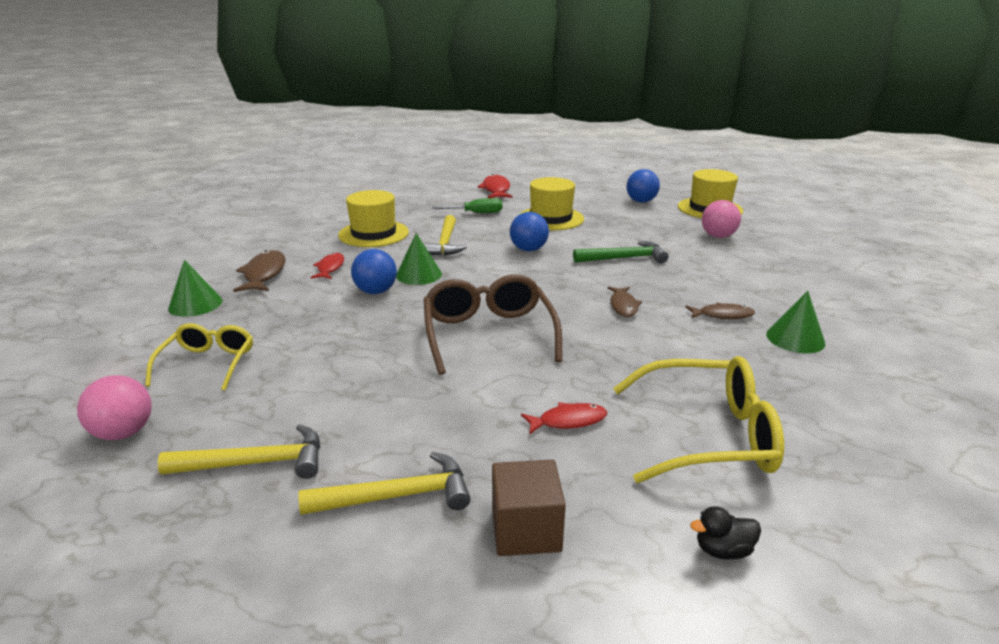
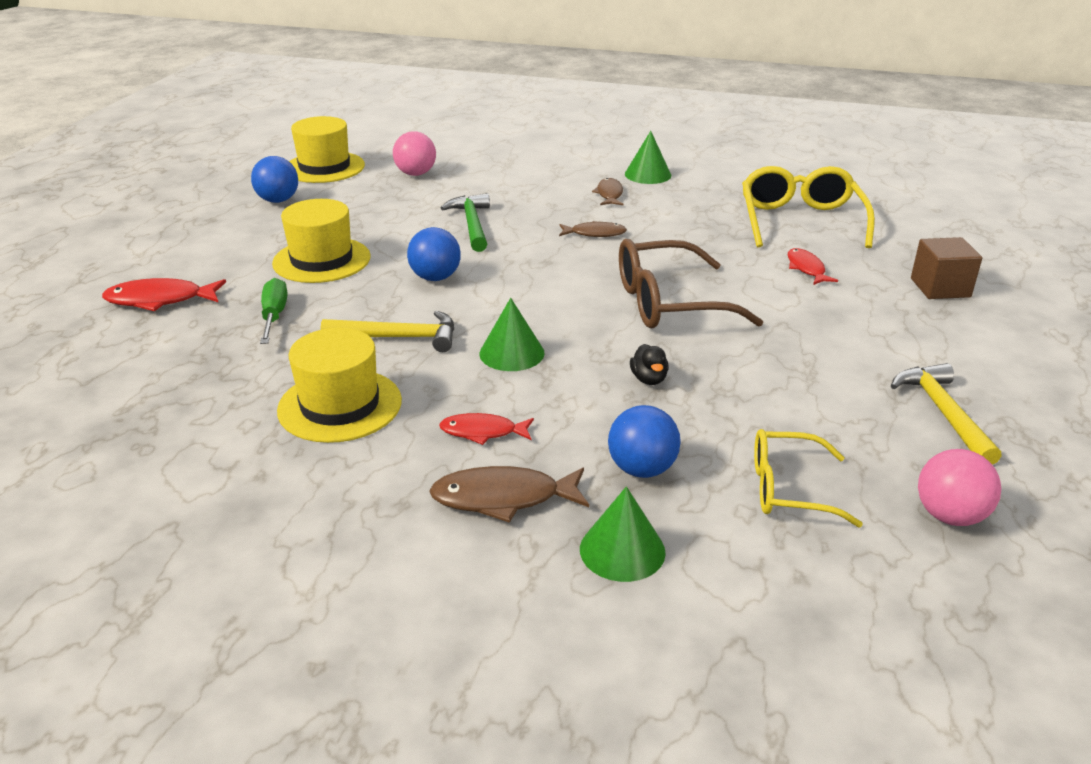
camera: 90 degrees left, 5 degrees up
yellow hammer [298,452,471,515] -> none
blue ball [351,249,397,294] -> blue ball moved to [608,405,681,478]
black duck [690,506,761,560] -> black duck moved to [630,344,669,385]

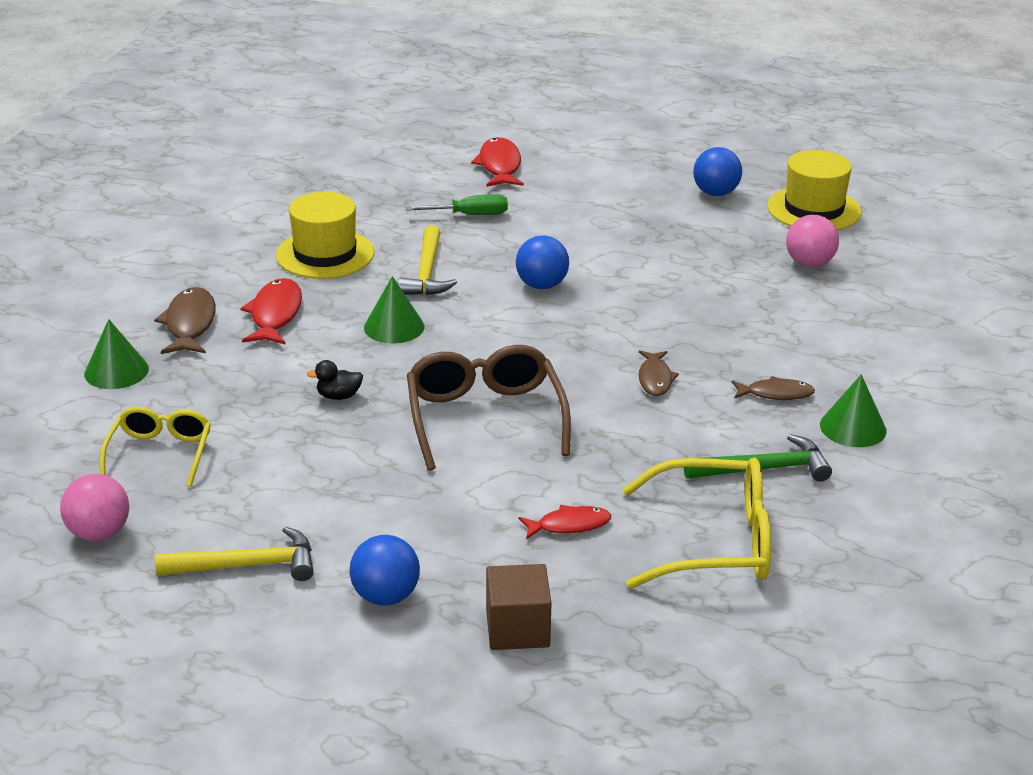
camera: 90 degrees right, 0 degrees up
yellow hat [272,199,371,283] -> none
red fish [439,413,534,445] -> red fish [240,278,302,345], size x1.53
green hammer [441,193,490,252] -> green hammer moved to [683,434,832,482]
blue ball [608,405,681,478] -> blue ball moved to [349,535,420,605]

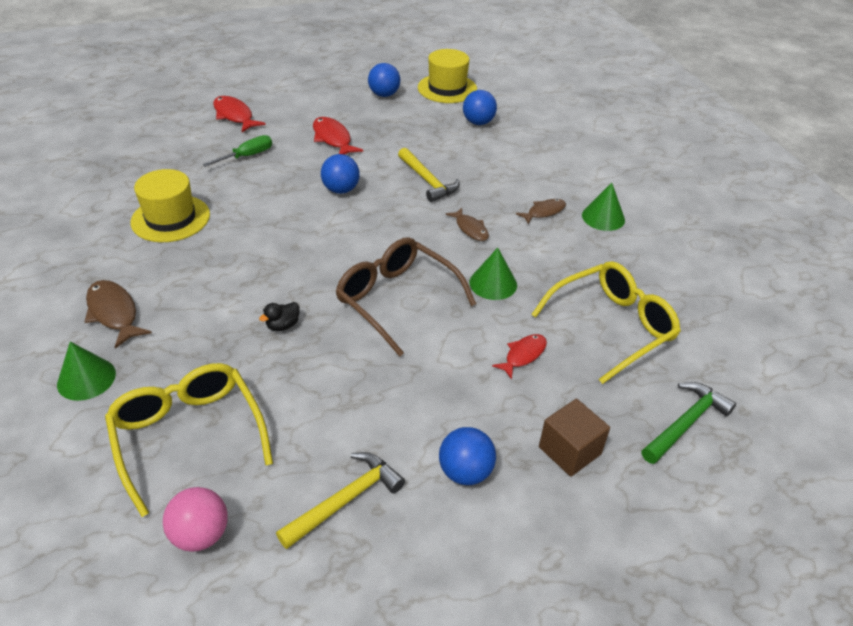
camera: 35 degrees left, 10 degrees up
yellow glasses [100,407,211,487] -> yellow glasses [105,363,273,517], size x1.58
red fish [240,278,302,345] -> red fish moved to [313,117,363,155]
green cone [364,276,424,343] -> green cone moved to [470,248,517,300]
yellow hammer [398,225,457,295] -> yellow hammer moved to [398,148,460,202]
green hammer [683,434,832,482] -> green hammer moved to [642,382,736,464]
pink ball [786,215,839,267] -> blue ball [463,90,497,125]

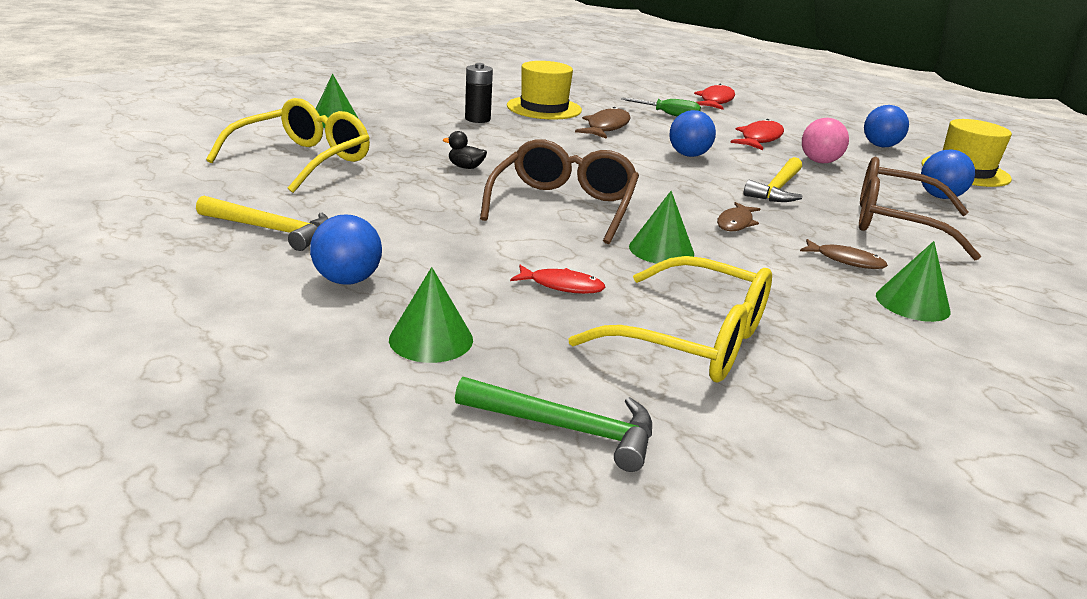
camera: 60 degrees right, 15 degrees down
brown fish [85,280,152,349] -> brown fish moved to [575,107,631,139]
pink ball [163,487,228,552] -> pink ball moved to [802,118,849,163]
brown cube [539,399,610,477] -> green cone [389,267,473,363]
none -> black battery [465,63,493,123]
none -> brown glasses [859,157,981,260]

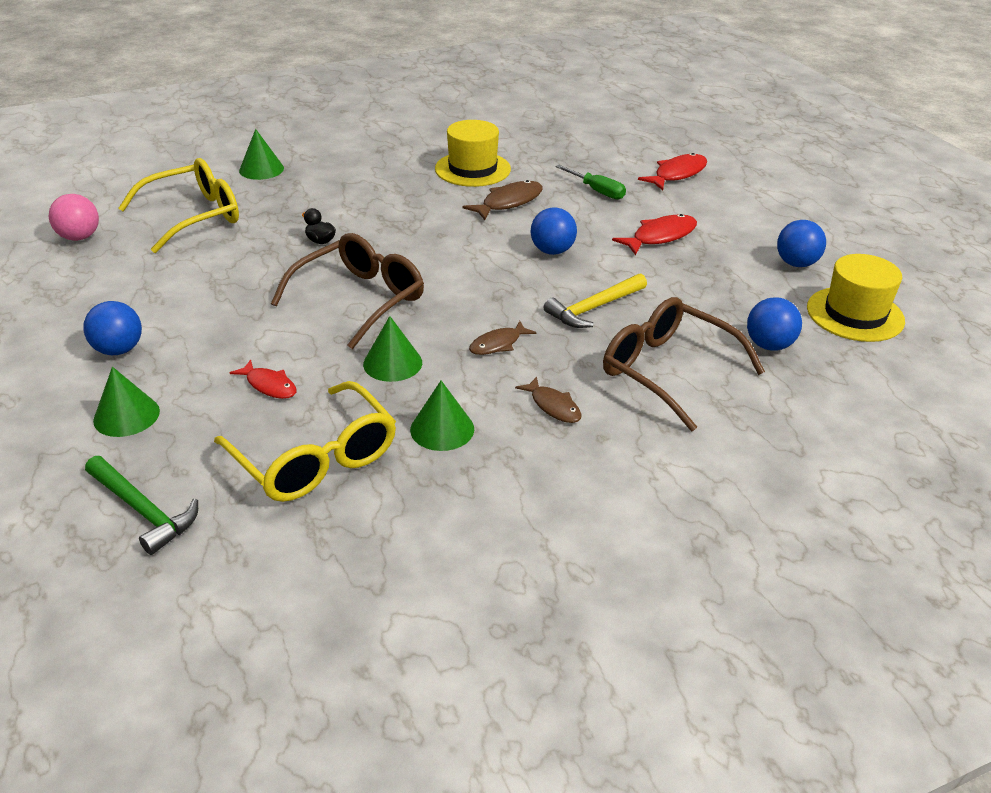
camera: 25 degrees right, 10 degrees up
yellow hammer [196,195,329,251] -> none
black battery [465,63,493,123] -> none
pink ball [802,118,849,163] -> pink ball moved to [48,194,99,241]
green cone [876,241,951,322] -> green cone moved to [410,381,474,451]

